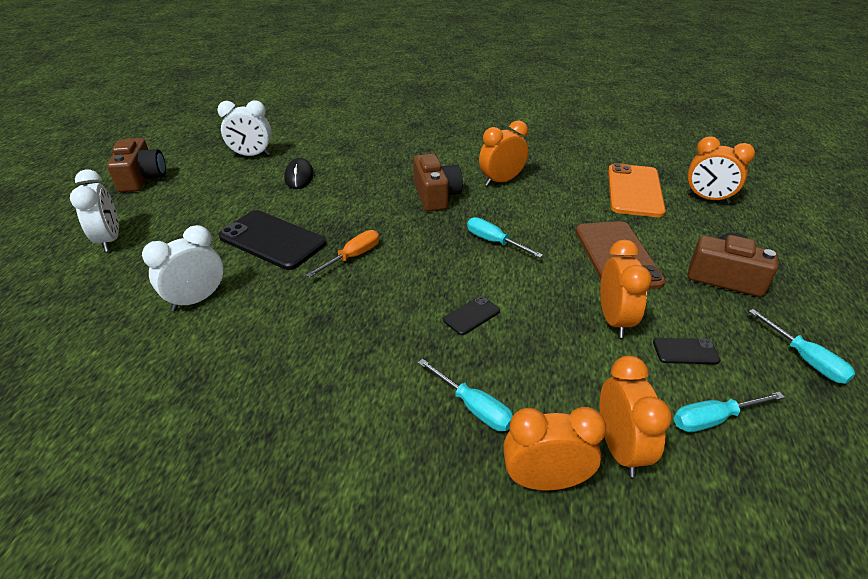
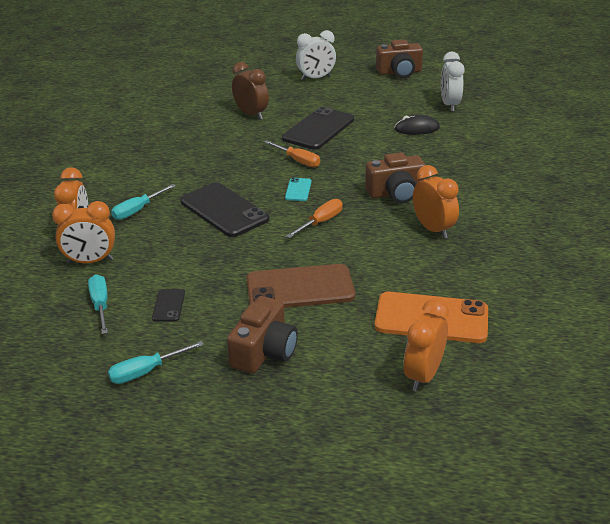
camera: 90 degrees right, 5 degrees down
white clock [142,225,223,311] -> brown clock [232,62,269,120]
black phone [443,296,500,335] -> black phone [180,182,269,237], size x2.18
turquoise screwdriver [467,217,543,258] -> orange screwdriver [286,199,343,238]
orange clock [600,240,652,338] -> none
none -> turquoise phone [285,178,312,201]

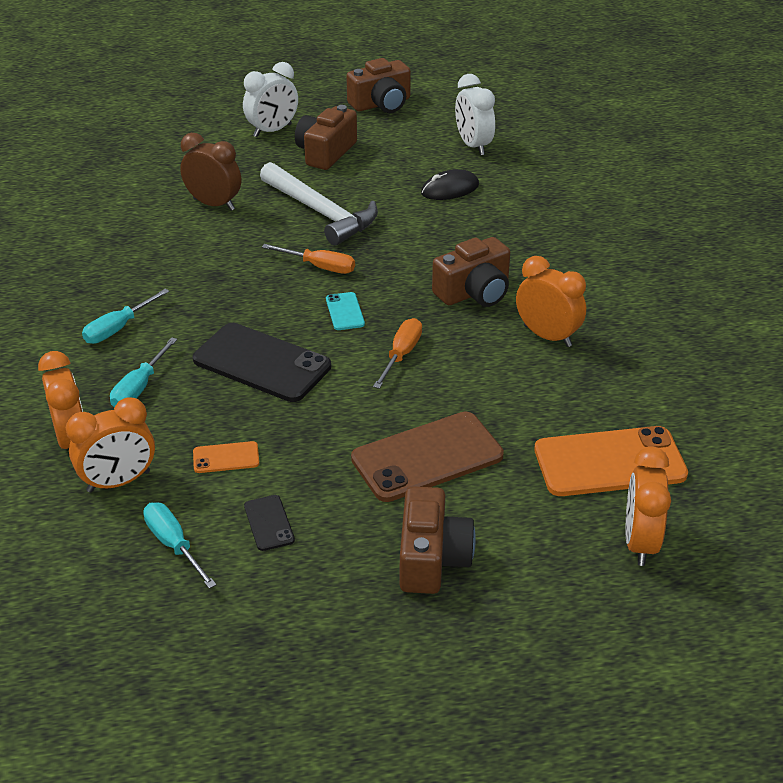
camera: 20 degrees left, 5 degrees up
turquoise screwdriver [108,341,204,384] -> turquoise screwdriver moved to [82,289,170,344]
black phone [282,107,354,150] -> white hammer [260,162,378,245]
none -> orange phone [193,441,259,473]
none -> brown camera [295,105,357,170]

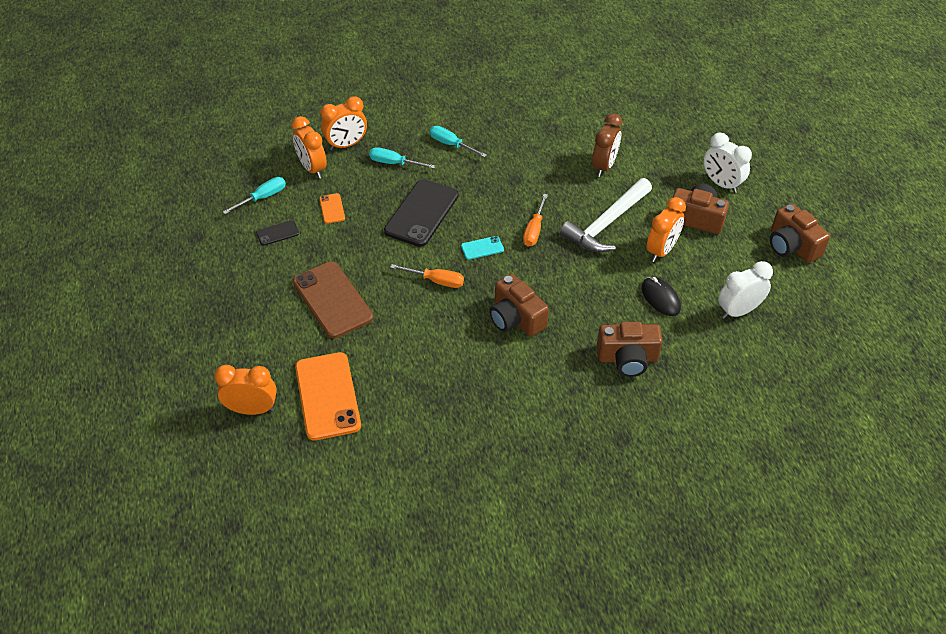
camera: 85 degrees right, 10 degrees up
brown camera [399,486,476,594] -> brown camera moved to [597,322,663,377]
orange clock [516,256,586,347] -> orange clock moved to [647,197,686,262]

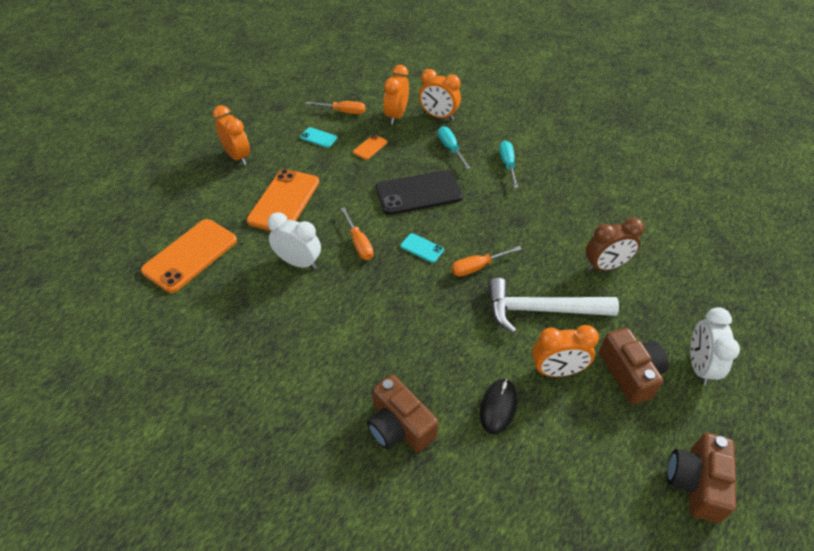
camera: 50 degrees right, 0 degrees up
orange clock [214,365,277,415] -> orange clock moved to [213,105,250,165]
turquoise screwdriver [223,177,286,214] -> orange screwdriver [305,101,366,114]
black phone [256,220,299,246] -> turquoise phone [300,127,337,148]
brown phone [293,261,373,338] -> orange phone [247,169,319,231]
brown camera [489,274,549,337] -> none
white clock [718,261,773,319] -> white clock moved to [268,212,321,269]

